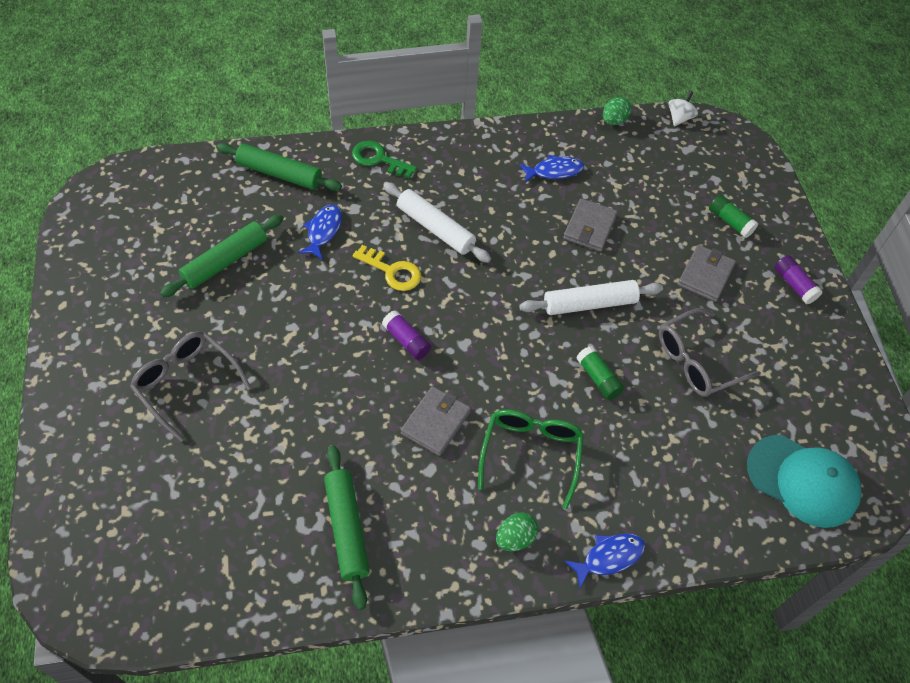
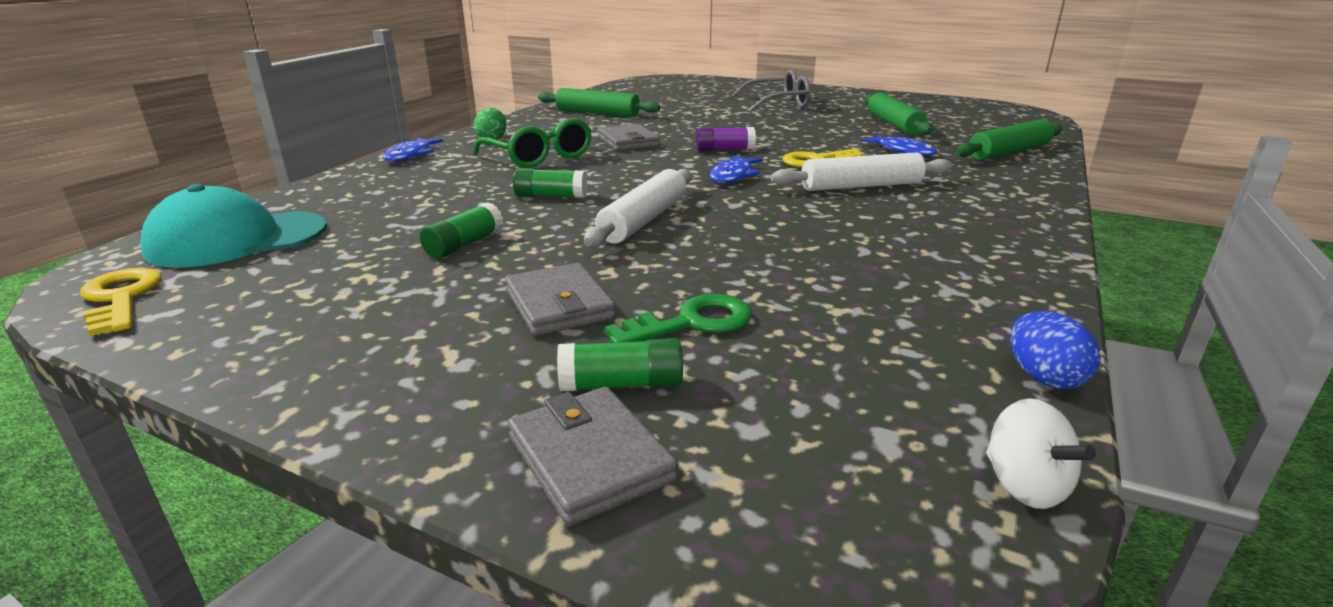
camera: 130 degrees right, 30 degrees down
green key [352,141,417,178] -> green key moved to [605,294,752,343]
blue fish [519,154,584,183] -> blue fish moved to [709,155,763,183]
grey wallet [563,198,618,252] -> grey wallet moved to [508,387,678,526]
green egg [603,97,631,125] -> blue egg [1010,311,1101,389]
grey glasses [659,308,761,397] -> green glue stick [420,202,503,259]
purple glue stick [774,255,823,305] -> none
none -> yellow key [80,268,162,336]

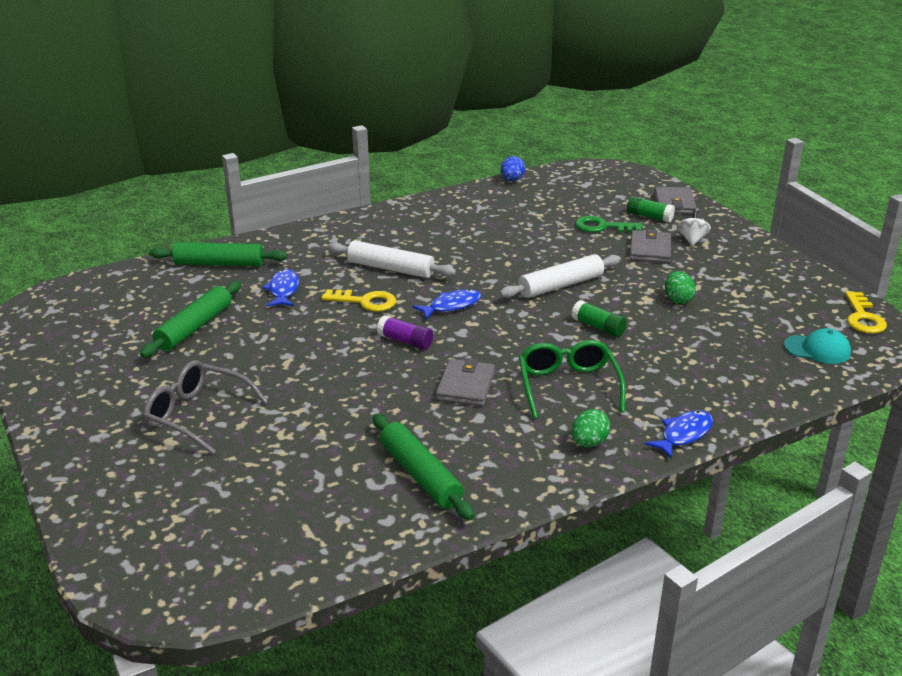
camera: 145 degrees left, 5 degrees up
turquoise cap [140,184,327,267] -> turquoise cap [784,328,851,364], size x0.59
green glue stick [420,202,503,259] -> green egg [665,271,696,304]
white spinning top [986,398,1096,509] -> white spinning top moved to [677,210,711,246]

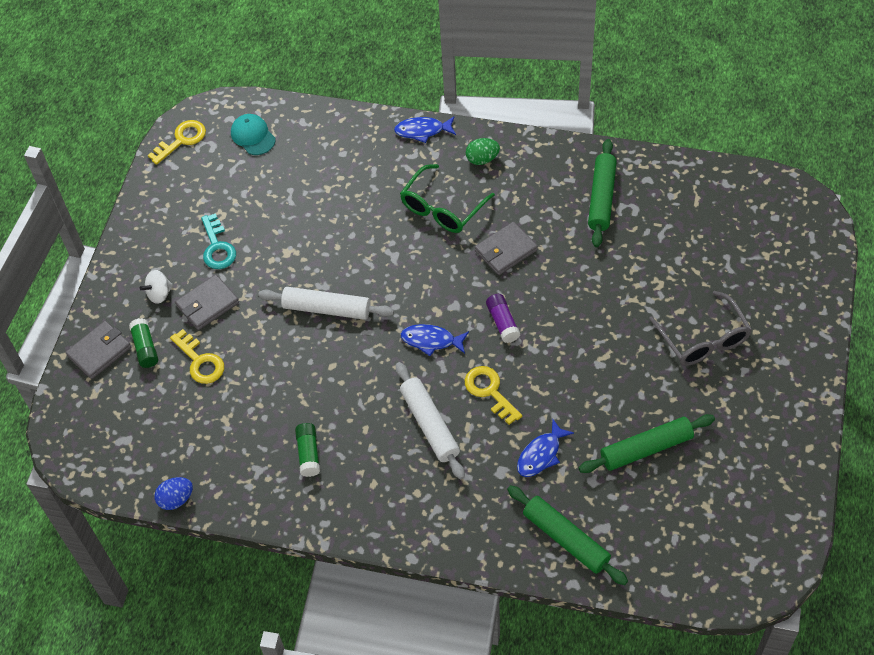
camera: 135 degrees left, 25 degrees up
green glue stick [571,300,627,337] -> green glue stick moved to [295,423,320,477]
green key [575,216,643,233] -> yellow key [170,329,224,384]
green egg [665,271,696,304] -> none
none -> turquoise key [201,213,236,269]

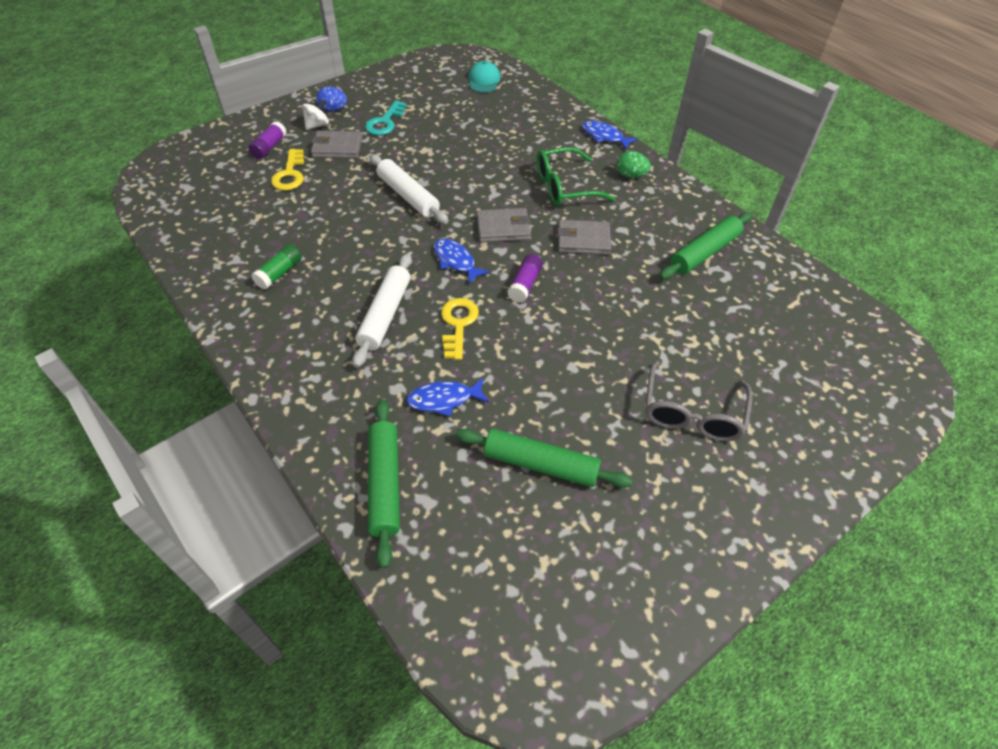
camera: 35 degrees right, 5 degrees down
grey wallet [66,321,131,379] -> grey wallet moved to [477,208,531,242]
green glue stick [129,318,158,368] -> purple glue stick [249,121,287,159]
white spinning top [140,270,173,304] -> white spinning top turned 135 degrees clockwise [302,99,329,130]
yellow key [148,120,206,165] -> none
blue egg [154,477,193,510] -> blue egg moved to [316,87,347,112]

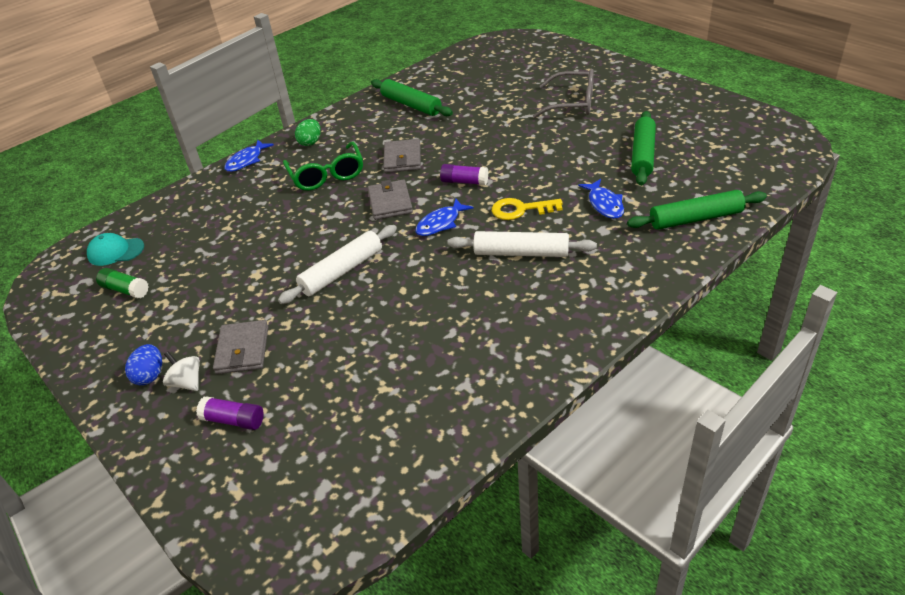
camera: 90 degrees left, 10 degrees down
green glue stick [251,244,302,290] -> green glue stick moved to [96,268,149,299]
yellow key [271,149,304,190] -> none
turquoise key [365,101,407,135] -> none

